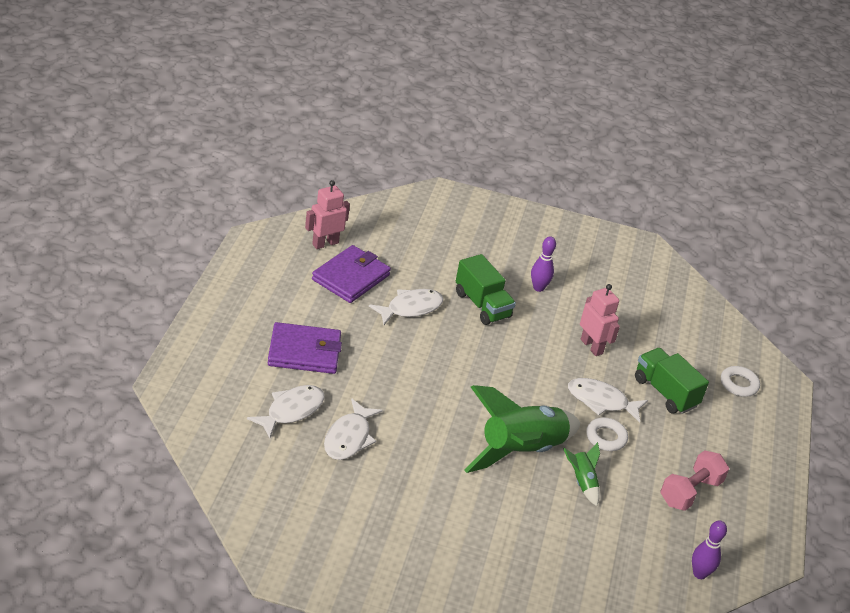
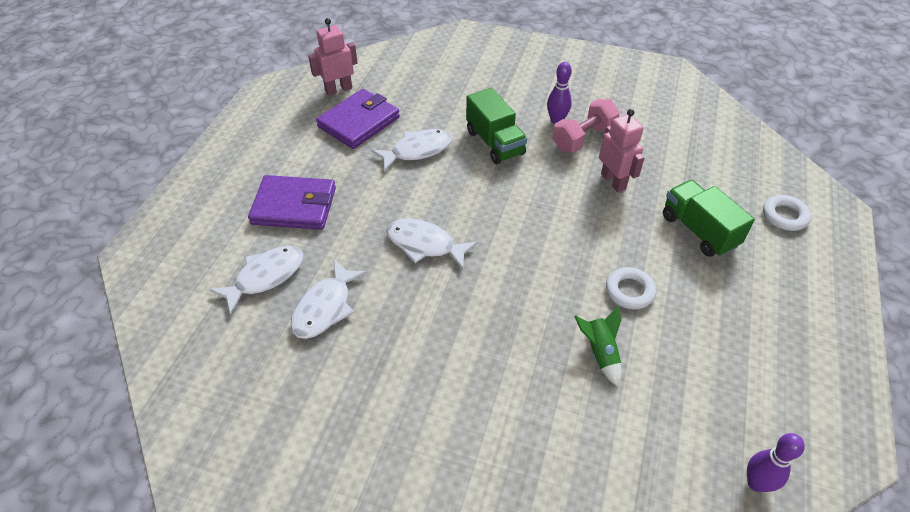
camera: 10 degrees right, 10 degrees up
green rocket [464,385,580,473] -> none
white fish [568,378,648,423] -> white fish moved to [386,219,478,270]
pink dumbbell [661,450,729,511] -> pink dumbbell moved to [553,99,620,153]

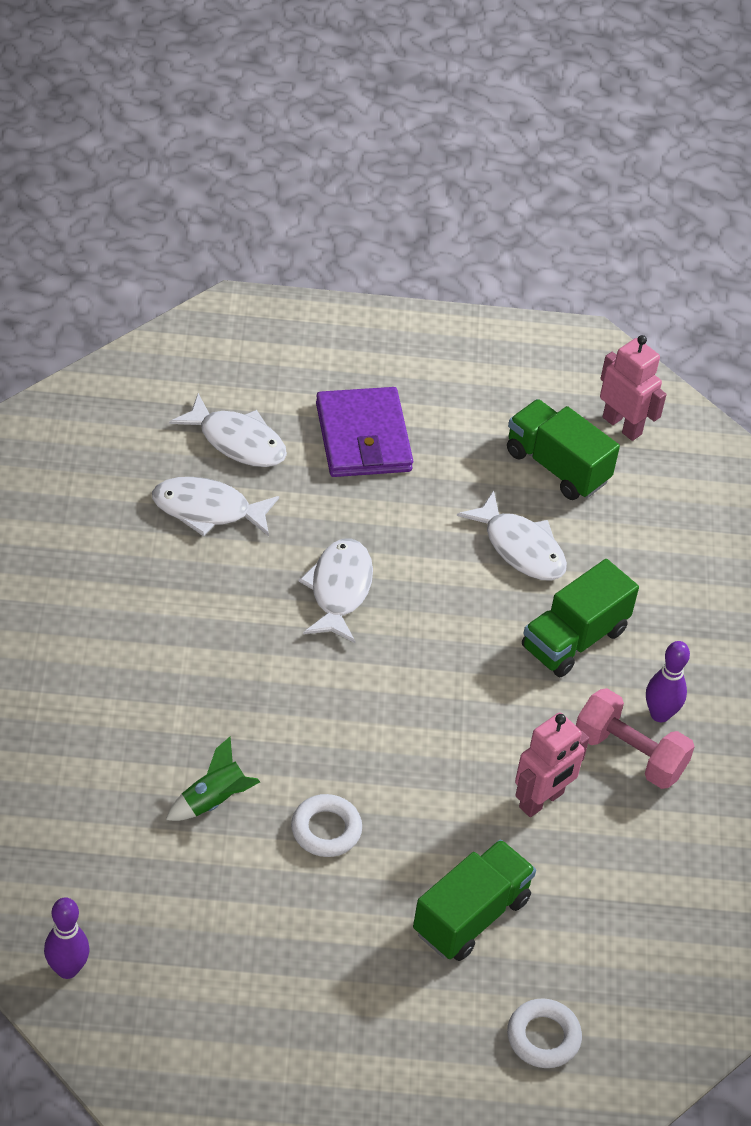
camera: 70 degrees right, 0 degrees up
purple wallet [316,89,400,149] -> green truck [507,399,620,500]

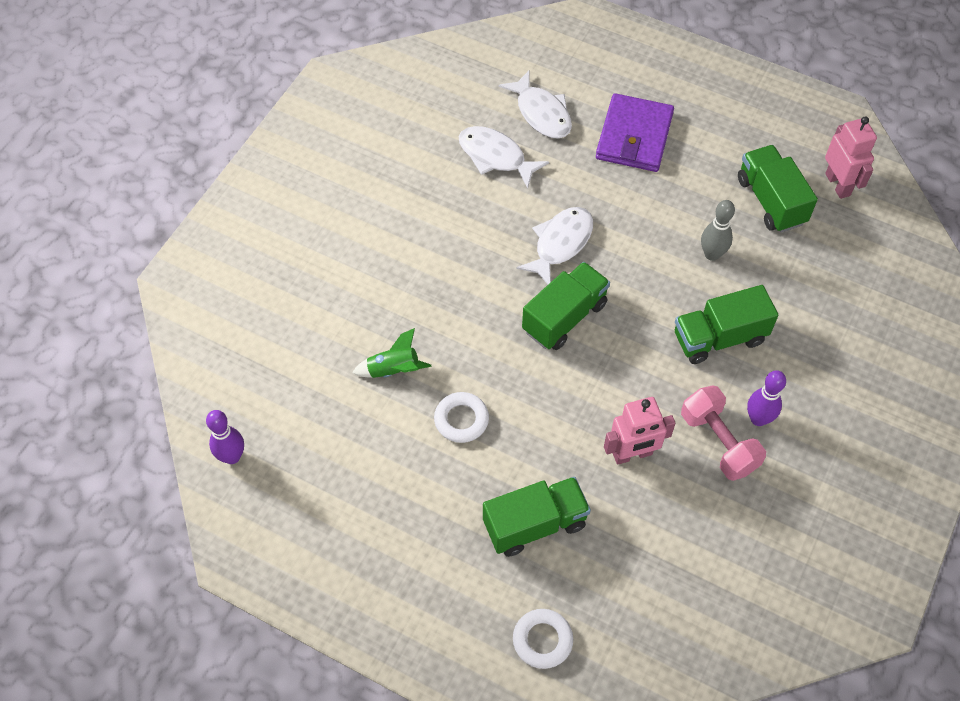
camera: 30 degrees right, 10 degrees up
white fish [457,491,567,581] -> grey bowling pin [701,200,735,261]
none -> green truck [522,262,610,350]

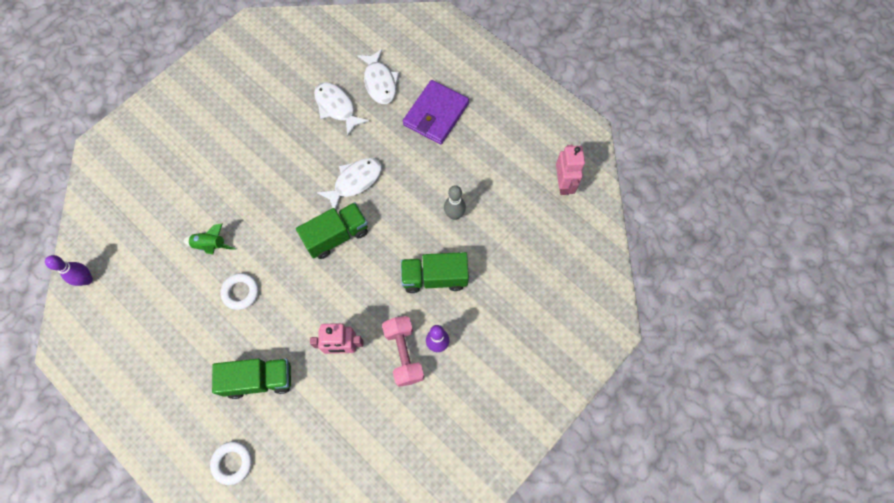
camera: 15 degrees right, 10 degrees up
green truck [738,145,818,232] -> none

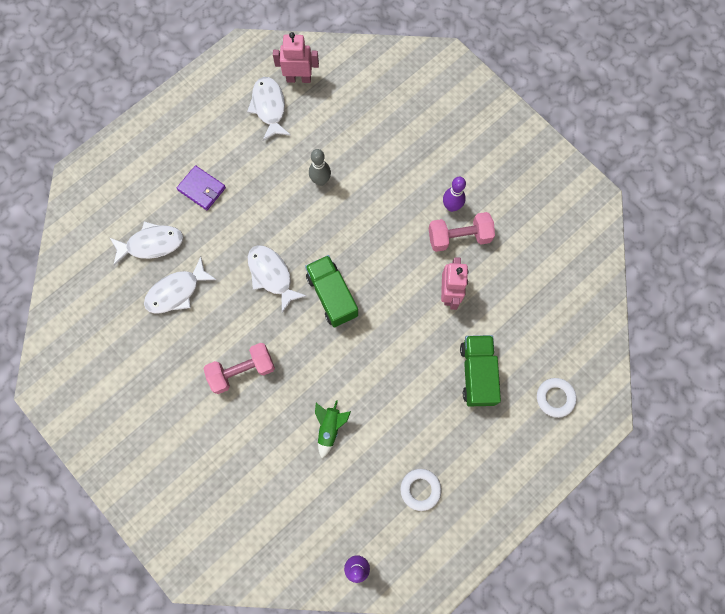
camera: 85 degrees left, 5 degrees up
white ring [220,273,259,310] -> white ring moved to [400,469,442,511]
green truck [401,252,469,293] -> none
purple wallet [403,80,469,144] -> purple wallet [177,165,226,210], size x0.64
none -> pink dumbbell [203,343,275,394]
none -> white fish [247,77,290,141]

